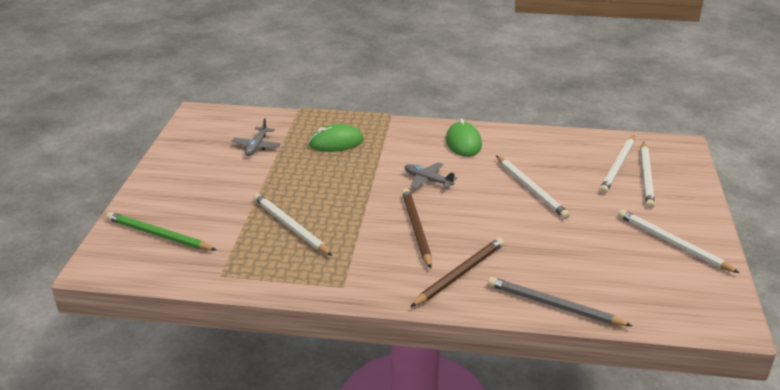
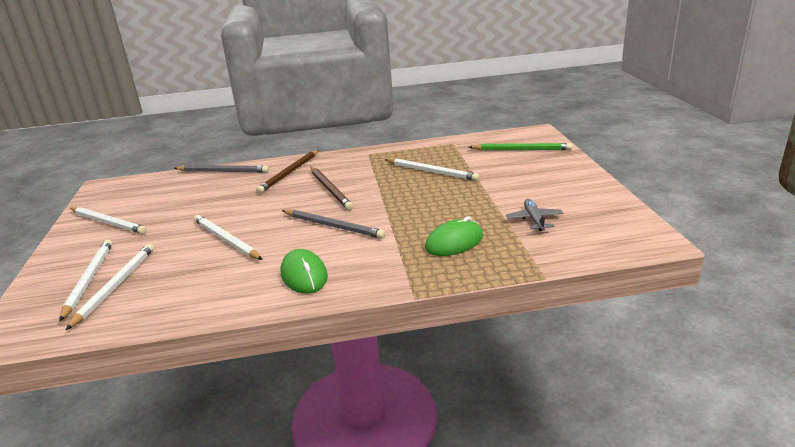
camera: 165 degrees right, 5 degrees down
grey plane [404,162,457,189] -> grey pencil [282,210,386,239]

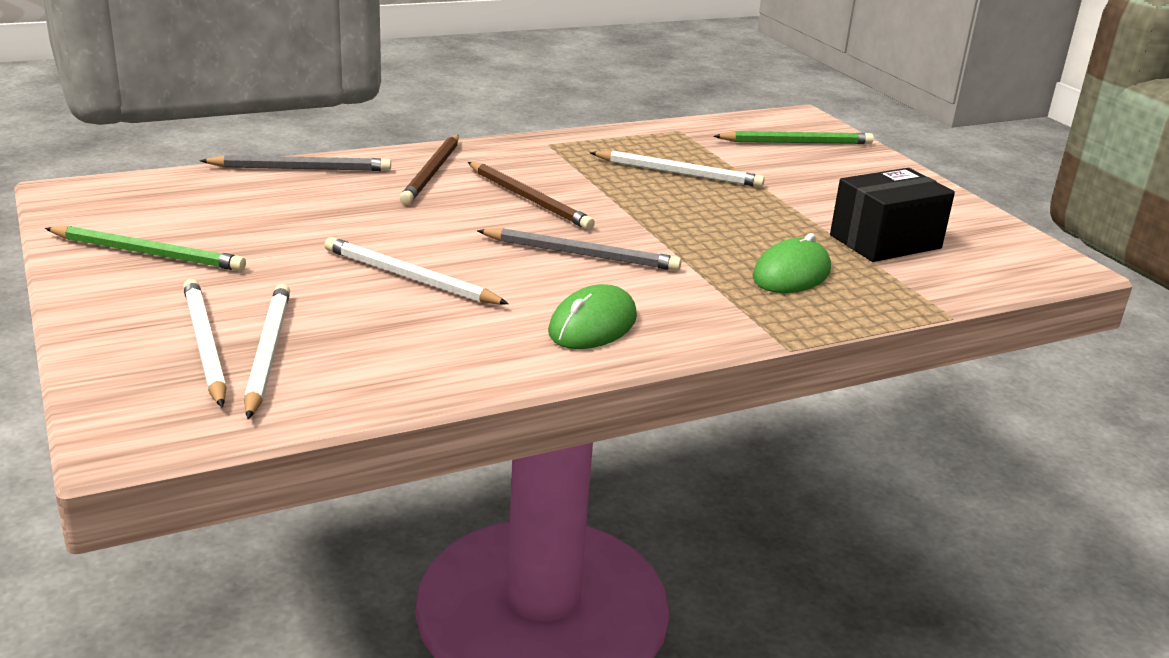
camera: 20 degrees left, 0 degrees up
white pencil [70,207,147,234] -> green pencil [45,226,246,271]
green mouse [281,249,328,294] -> green mouse turned 75 degrees clockwise [548,284,637,349]
grey plane [506,199,563,231] -> black box [830,168,955,262]

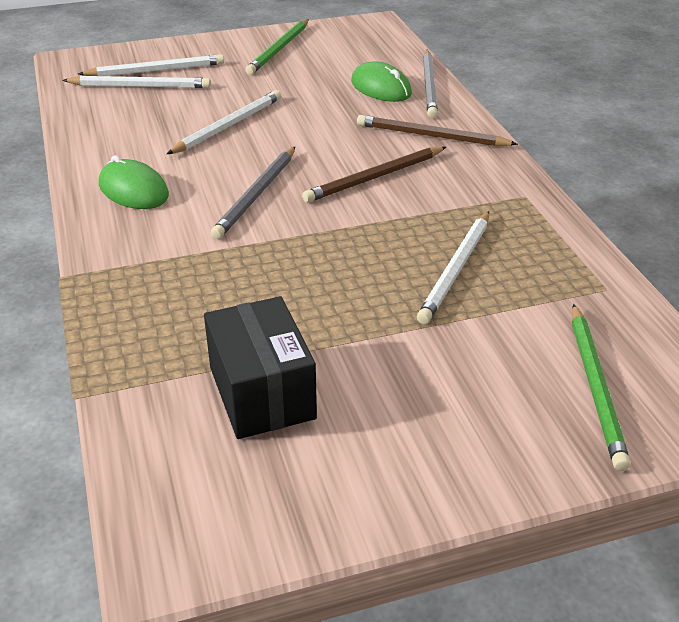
camera: 100 degrees right, 10 degrees up
green mouse [753,233,831,293] -> green mouse moved to [351,61,412,102]

